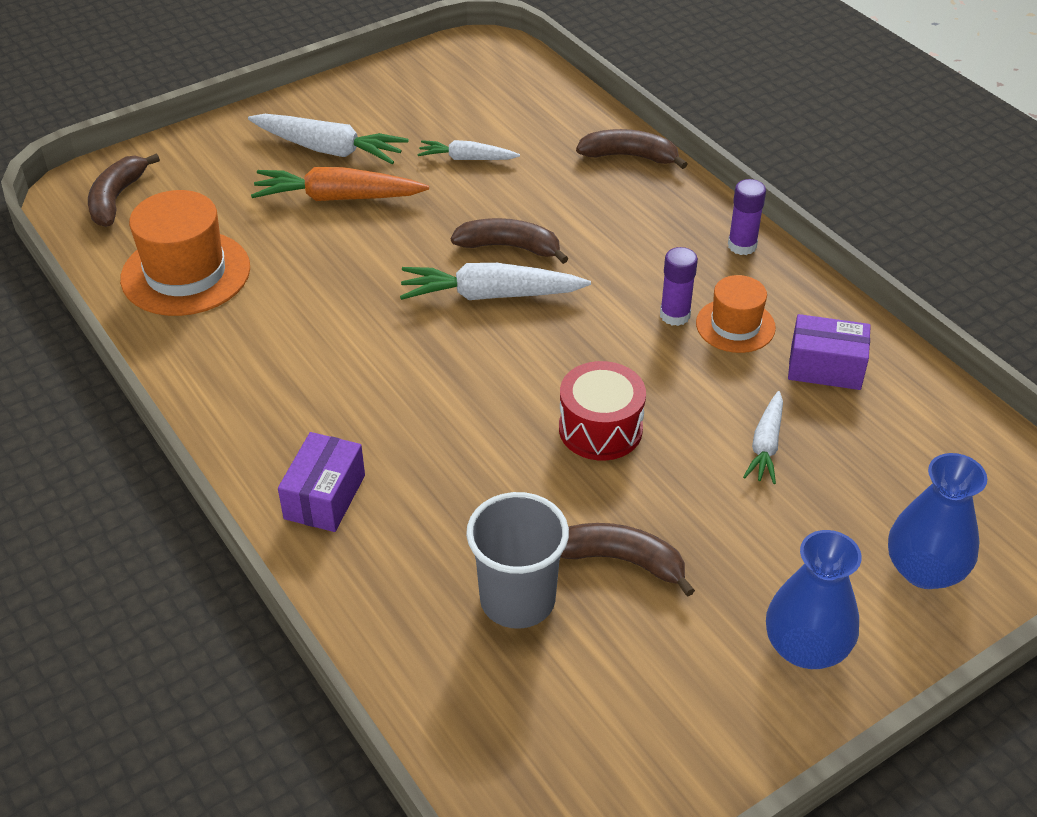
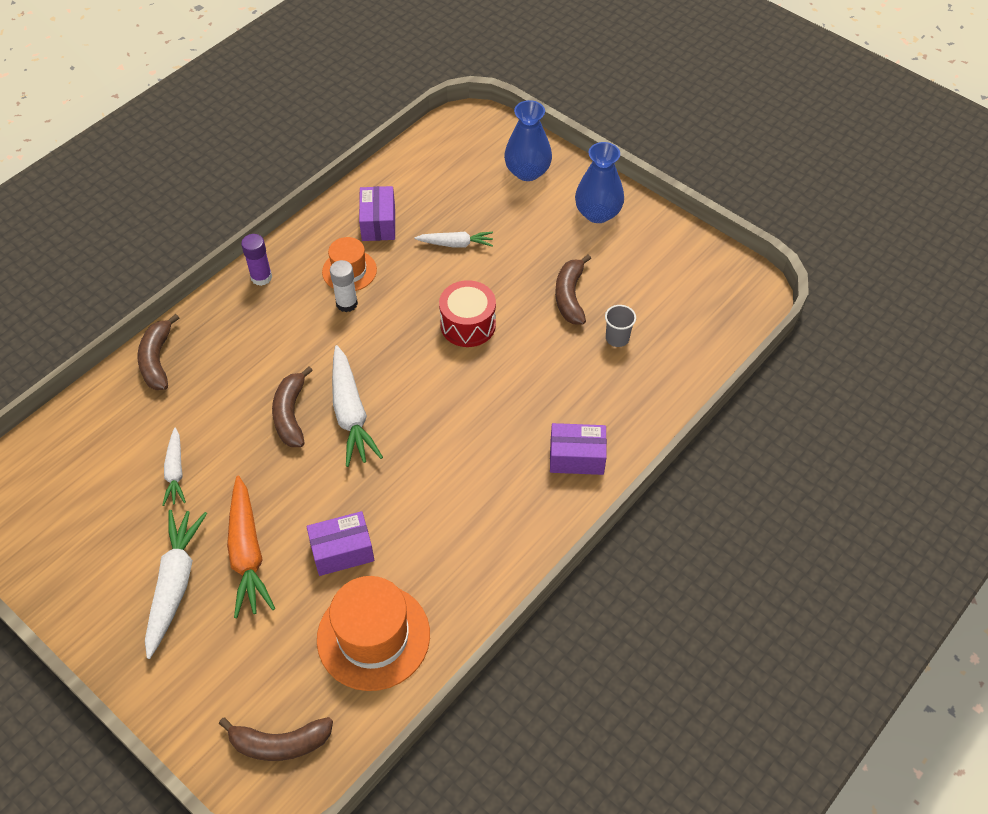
camera: 105 degrees left, 10 degrees up
grey cup [466,492,569,629] -> grey cup [605,305,636,347], size x0.53
purple glue stick [660,247,698,326] -> white glue stick [330,260,358,312]
none -> purple box [306,511,375,576]

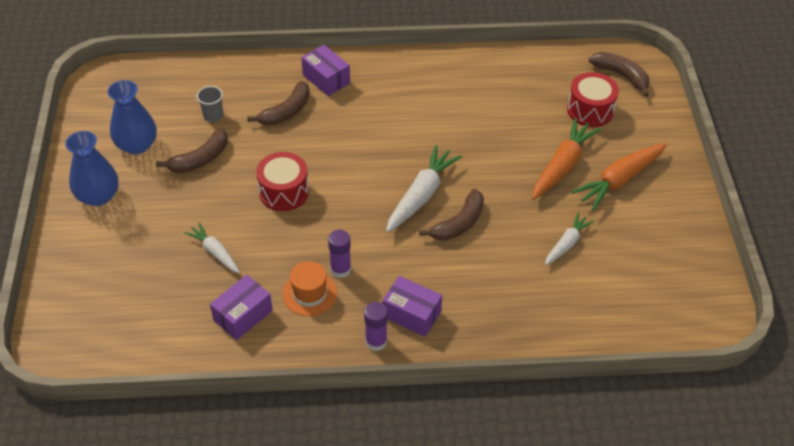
camera: 135 degrees left, 5 degrees down
brown banana [138,314,179,390] -> brown banana moved to [247,81,310,126]
white carrot [145,510,207,659] -> orange carrot [571,143,667,211]
purple box [306,511,375,576] -> purple box moved to [382,276,442,337]
orange hat [317,576,430,691] -> none
white glue stick [330,260,358,312] -> purple glue stick [328,230,351,278]
blue vase [504,100,552,181] -> blue vase moved to [108,80,157,155]
none -> red drum [567,72,619,127]

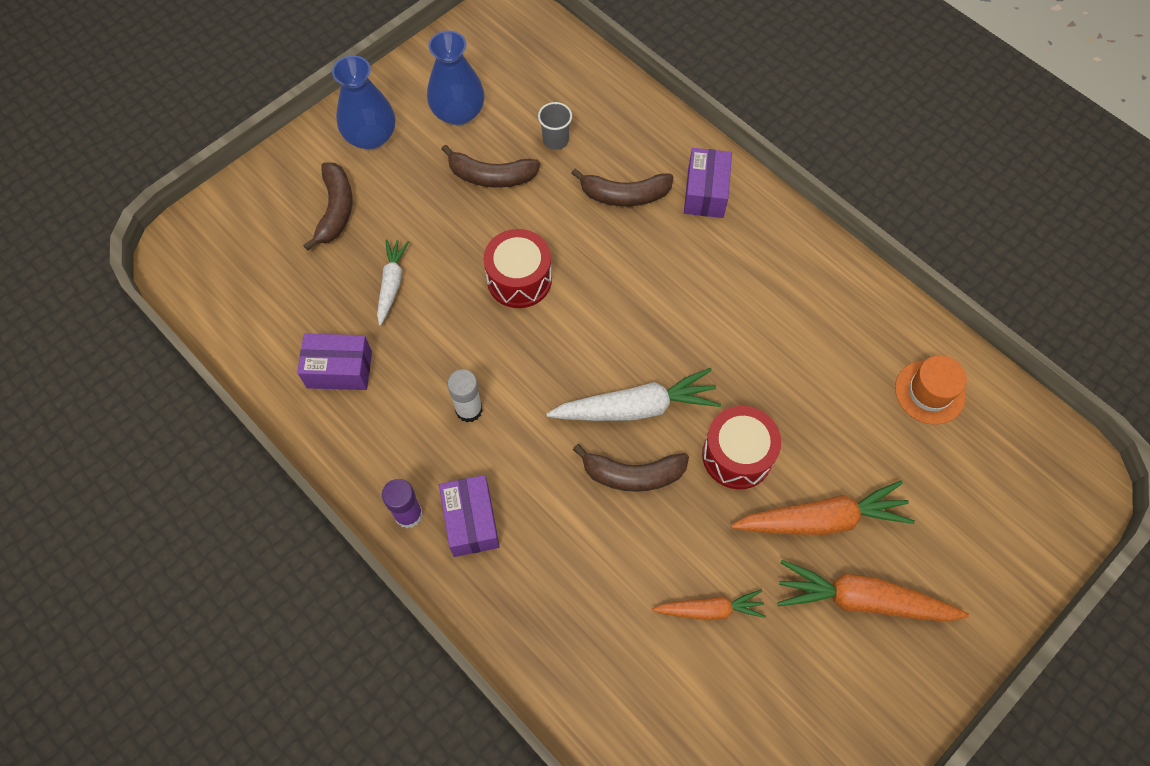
camera: 50 degrees right, 15 degrees up
orange hat [282,261,337,316] -> orange hat moved to [895,355,967,425]
purple glue stick [328,230,351,278] -> white glue stick [447,370,483,422]
white carrot [545,212,594,265] -> orange carrot [652,590,766,620]
red drum [567,72,619,127] -> red drum moved to [702,406,781,489]
brown banana [589,52,649,97] -> brown banana moved to [303,162,353,251]

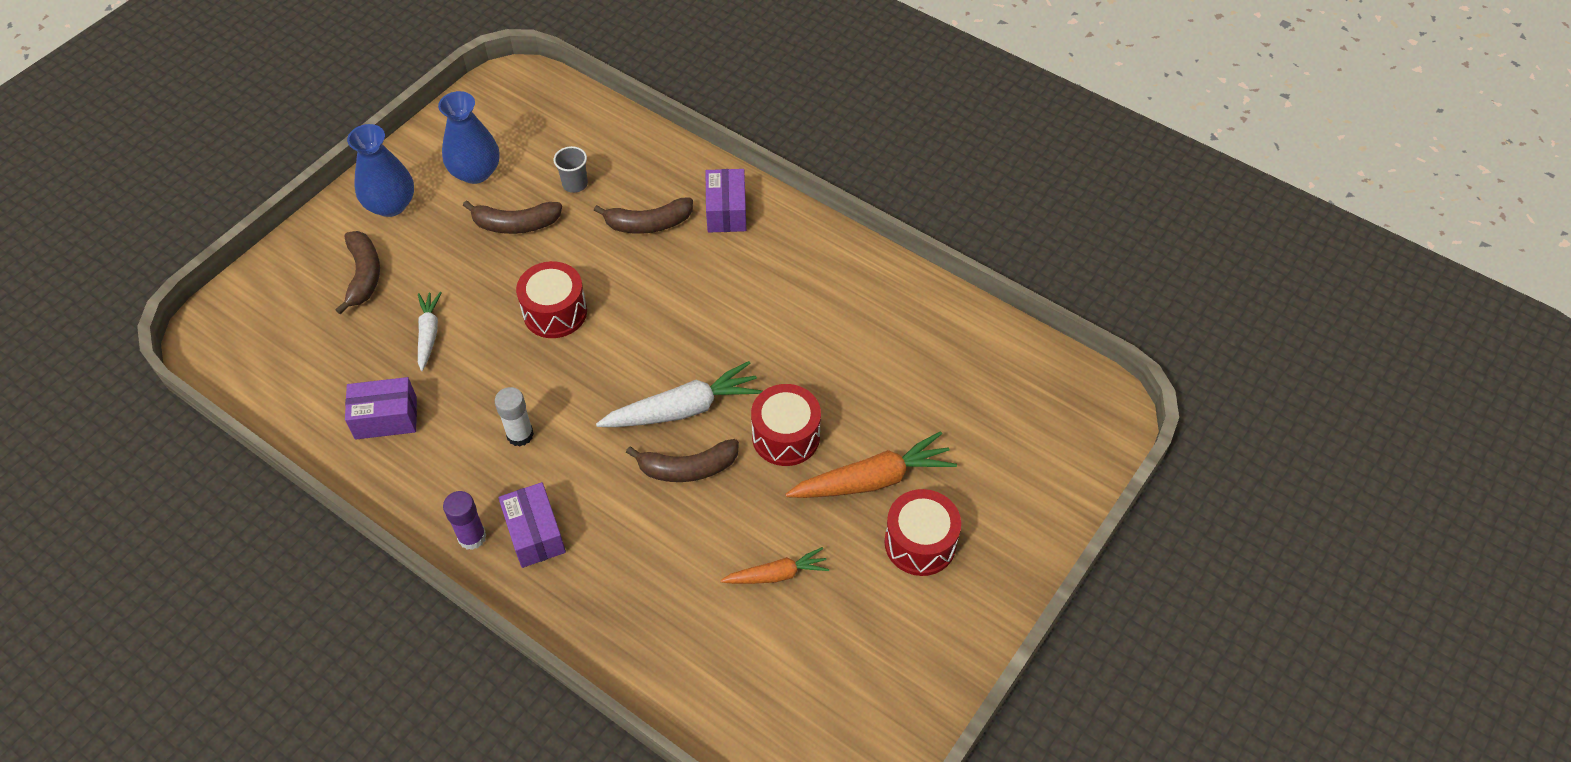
camera: 10 degrees left, 10 degrees down
orange carrot [777,560,969,622] -> red drum [884,489,961,576]
orange hat [895,355,967,425] -> none

